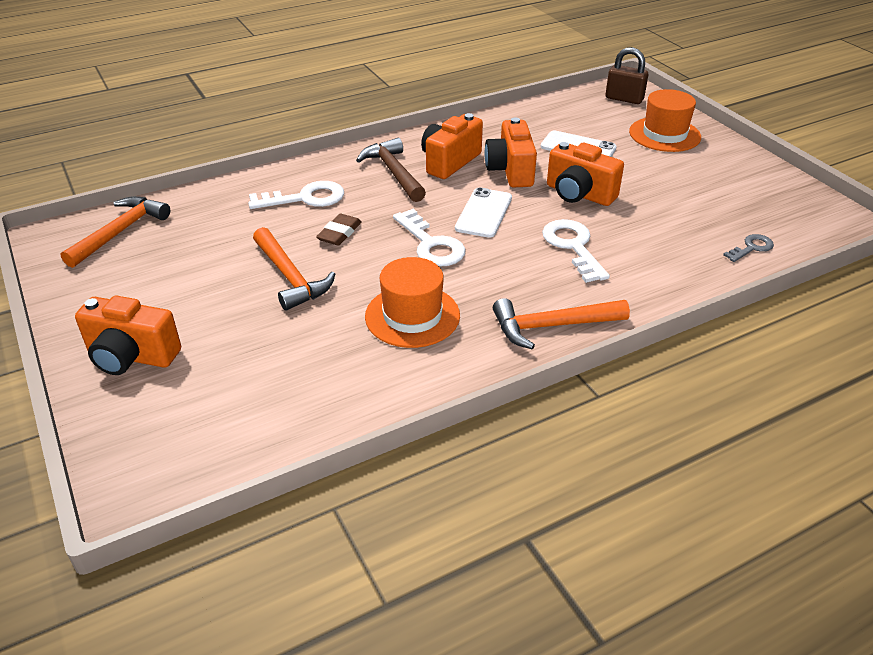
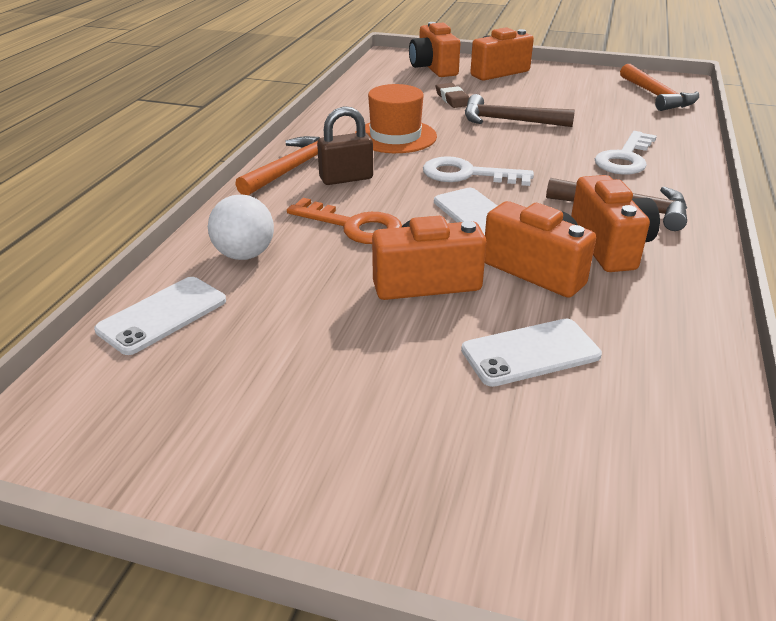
camera: 135 degrees right, 5 degrees down
orange hammer [253,227,335,311] -> brown hammer [465,94,575,127]
brown eraser [316,214,362,246] -> brown eraser moved to [436,83,469,108]
white key [542,219,610,283] -> orange key [287,198,402,244]
brown padlock [605,47,648,104] -> brown padlock moved to [317,106,373,185]
orange hat [629,89,701,152] -> none
grey key [723,234,774,262] -> white phone [94,277,226,355]
none -> white ball [208,195,274,260]
none -> orange camera [409,22,460,77]

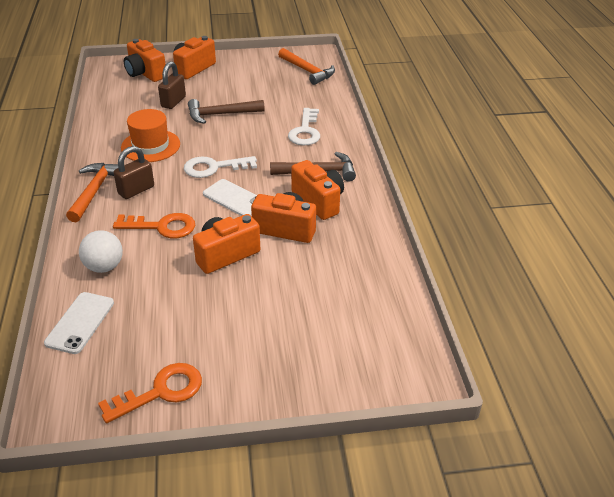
camera: 25 degrees left, 5 degrees up
brown eraser [436,83,469,108] -> brown padlock [158,61,186,109]
white phone [461,319,602,387] -> none
none -> orange key [98,363,202,423]

